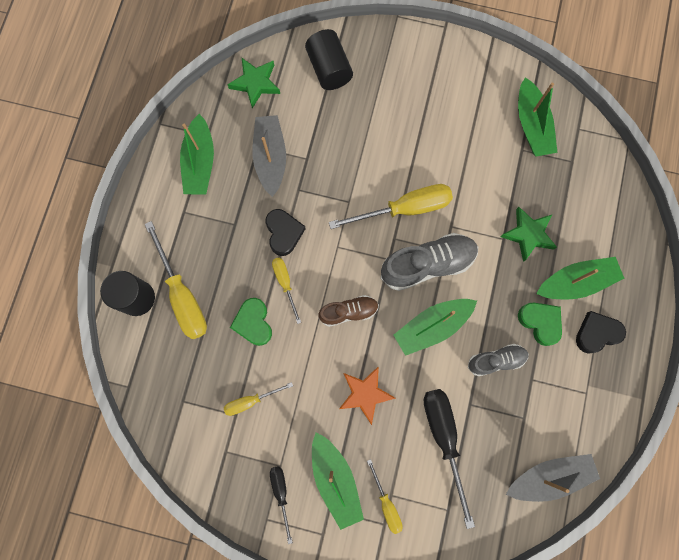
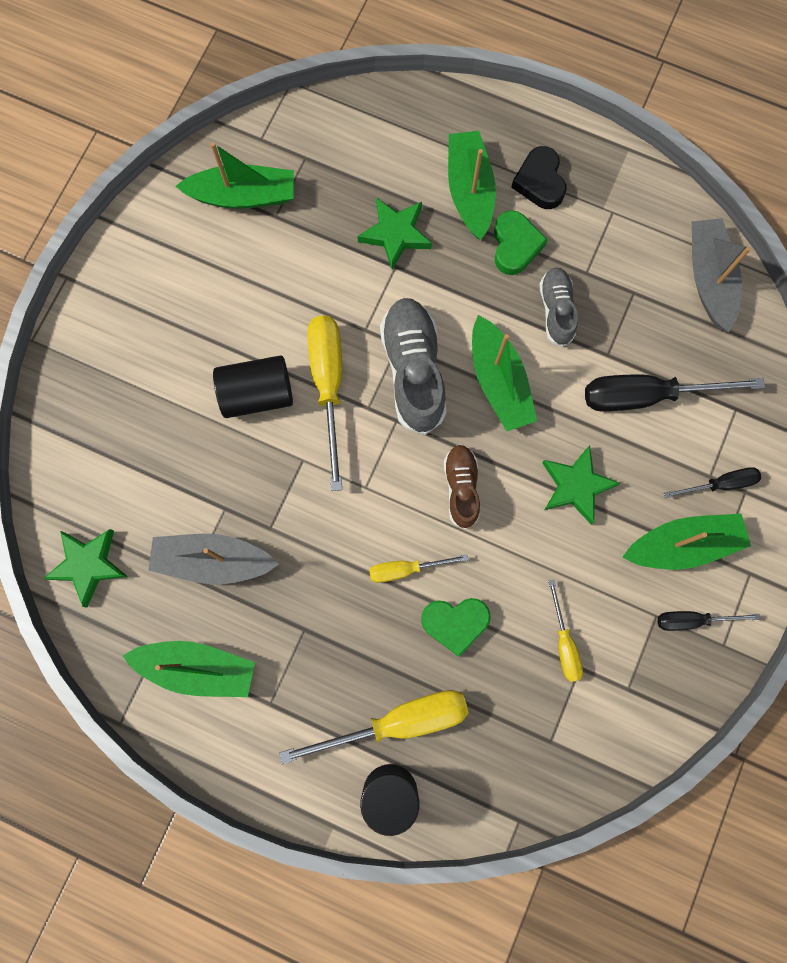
camera: 80 degrees left, 0 degrees up
black heart [265,209,306,256] -> none
black cylinder [305,29,353,90] -> black cylinder moved to [213,355,293,418]
orange star [339,366,396,425] -> green star [542,445,620,525]
yellow screwdriver [367,459,403,534] -> black screwdriver [664,467,761,498]
green heart [518,302,562,346] -> green heart turned 120 degrees clockwise [494,210,547,275]

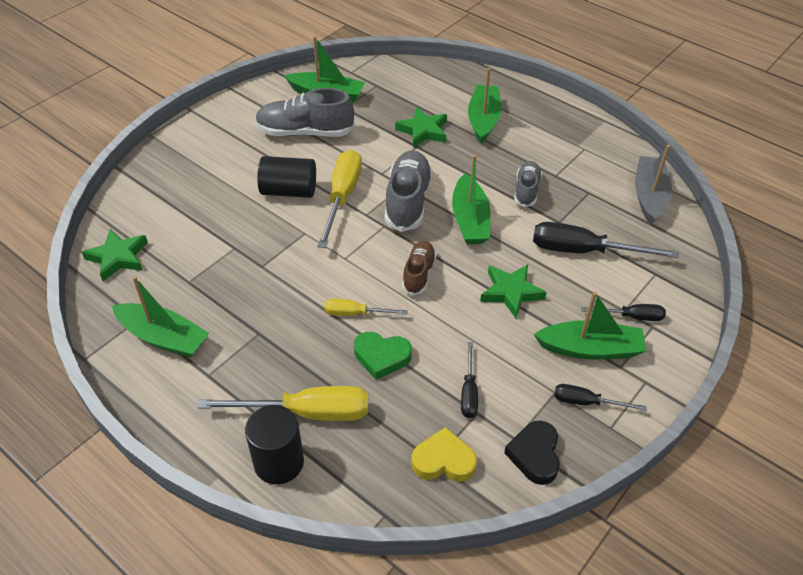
camera: 15 degrees right, 30 degrees down
grey boat [148,534,279,584] -> none
green heart [494,210,547,275] -> none
black heart [511,146,566,209] -> black heart moved to [504,421,560,485]
yellow screwdriver [548,580,583,682] -> black screwdriver [461,342,478,418]
none -> grey shoe [255,88,355,137]
none -> yellow heart [411,427,477,482]

